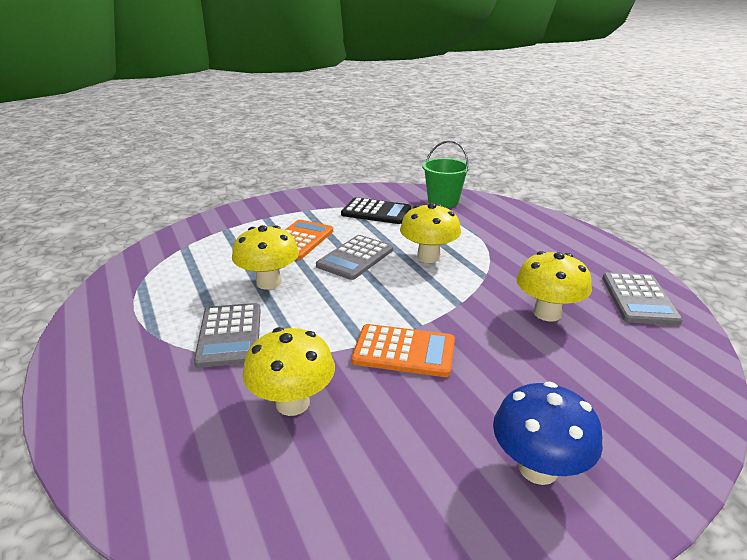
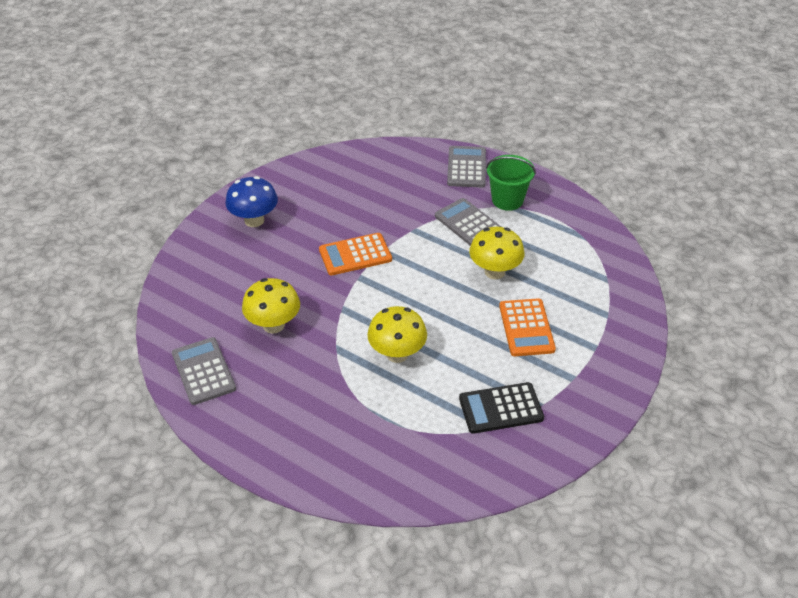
camera: 150 degrees right, 15 degrees up
yellow mushroom [243,327,335,416] -> none
grey calculator [316,235,393,280] -> grey calculator moved to [447,146,486,187]
green bucket [422,140,470,208] -> green bucket moved to [486,155,536,211]

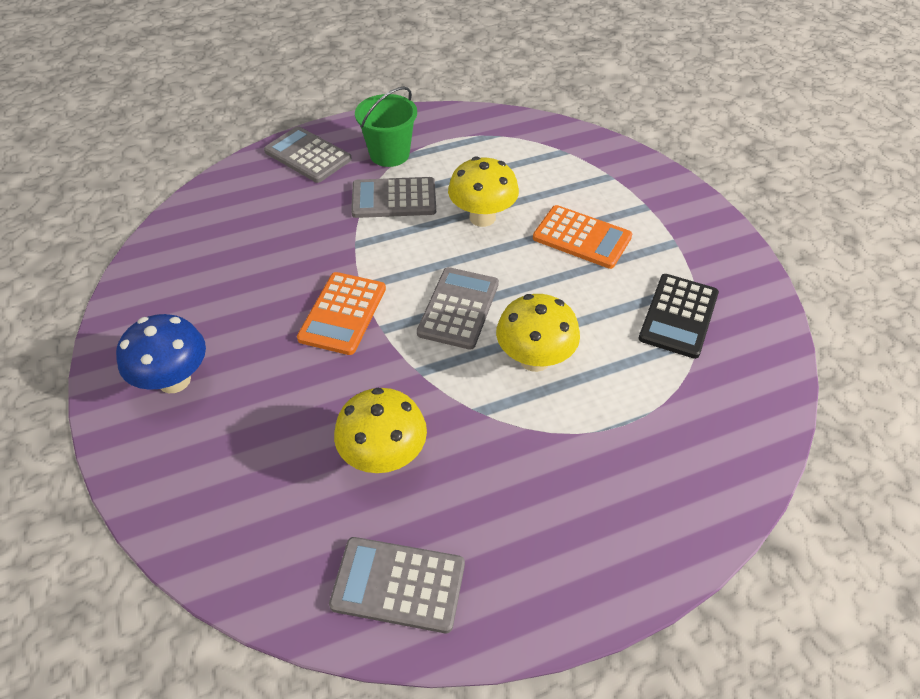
camera: 55 degrees left, 5 degrees up
none -> grey calculator [417,267,499,350]

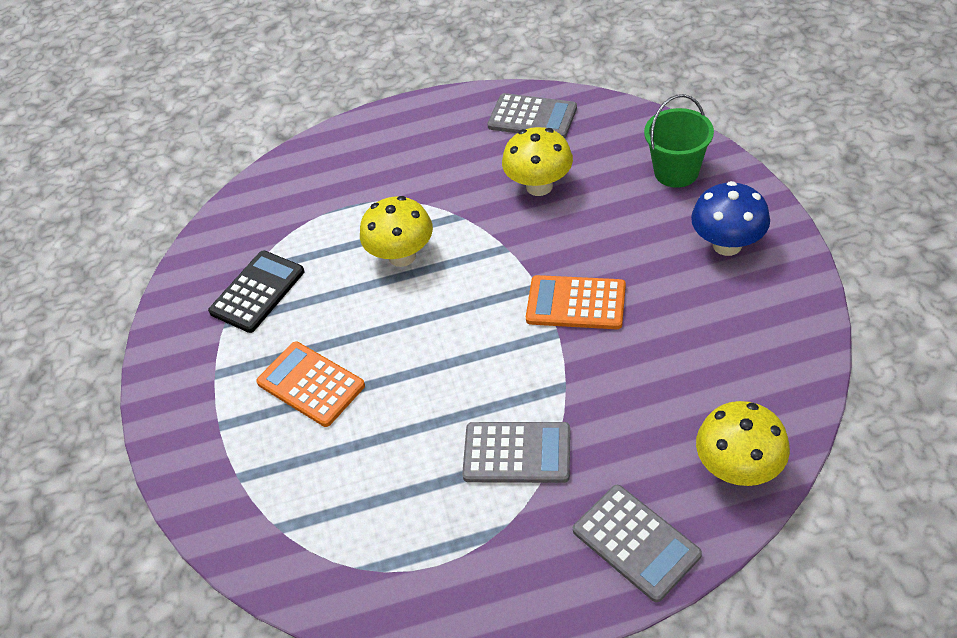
camera: 165 degrees left, 0 degrees up
orange calculator [297,272,386,355] -> orange calculator turned 105 degrees counterclockwise [526,275,626,329]
green bucket [355,87,417,167] -> green bucket moved to [644,94,714,188]
grey calculator [417,267,499,350] -> none
yellow mushroom [448,157,519,227] -> yellow mushroom moved to [696,401,790,486]

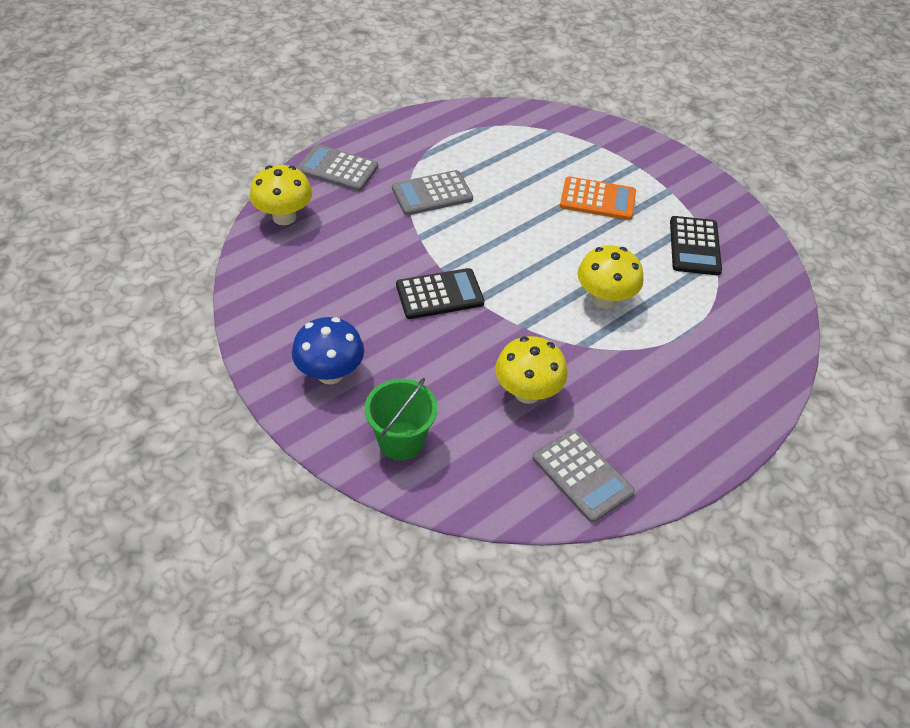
camera: 145 degrees right, 0 degrees up
grey calculator [487,93,577,138] -> grey calculator turned 120 degrees counterclockwise [533,429,635,523]
orange calculator [526,275,626,329] -> black calculator [396,268,484,319]

